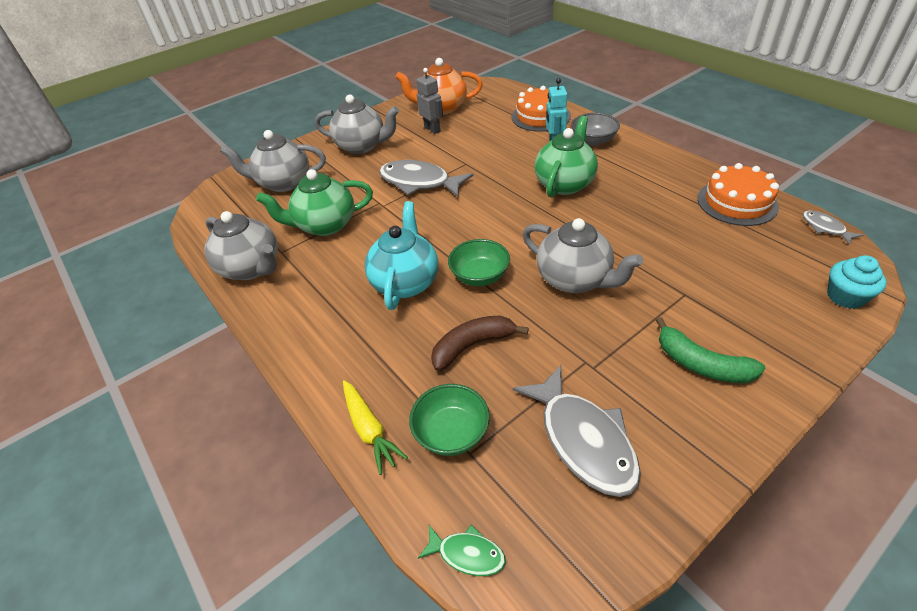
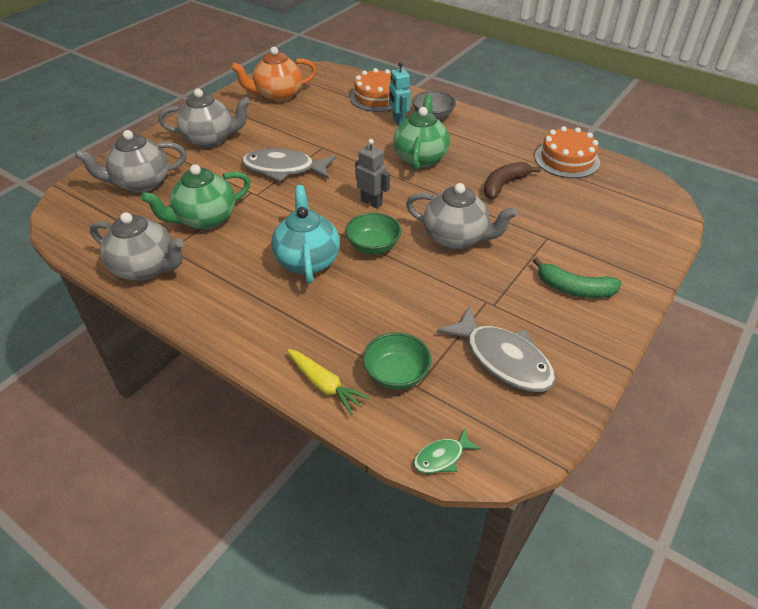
camera: 20 degrees left, 0 degrees up
grey robot [416,68,443,134] -> grey robot moved to [355,139,390,209]
green fish [418,525,506,576] -> green fish turned 150 degrees clockwise [413,429,481,473]
brown banana [431,316,529,371] -> brown banana moved to [484,162,541,199]
grey fish [803,210,863,245] -> none
turquoise cupcake [827,255,887,309] -> none

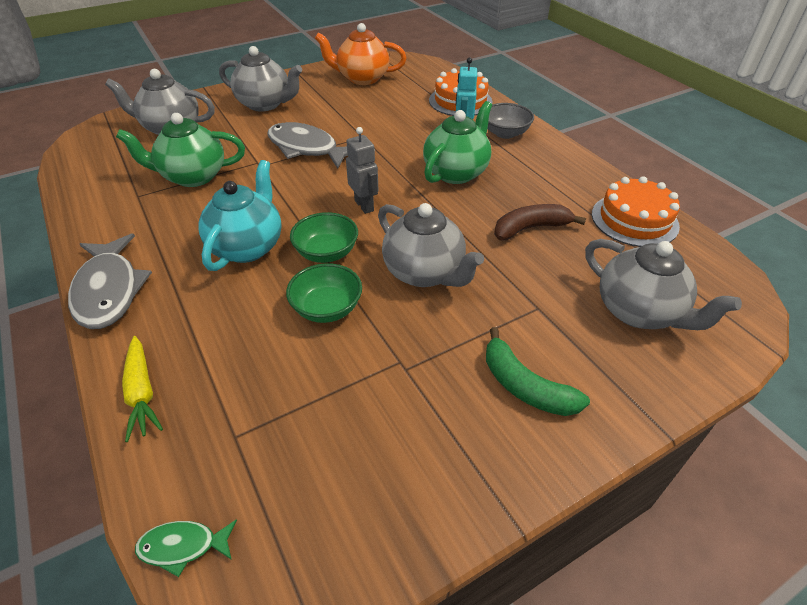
camera: 25 degrees right, 0 degrees up
grey teapot [90,212,184,281] -> grey teapot moved to [585,239,742,330]
green bowl [363,332,431,390] -> green bowl moved to [286,263,362,323]
grey fish [437,305,556,392] -> grey fish moved to [68,233,152,329]

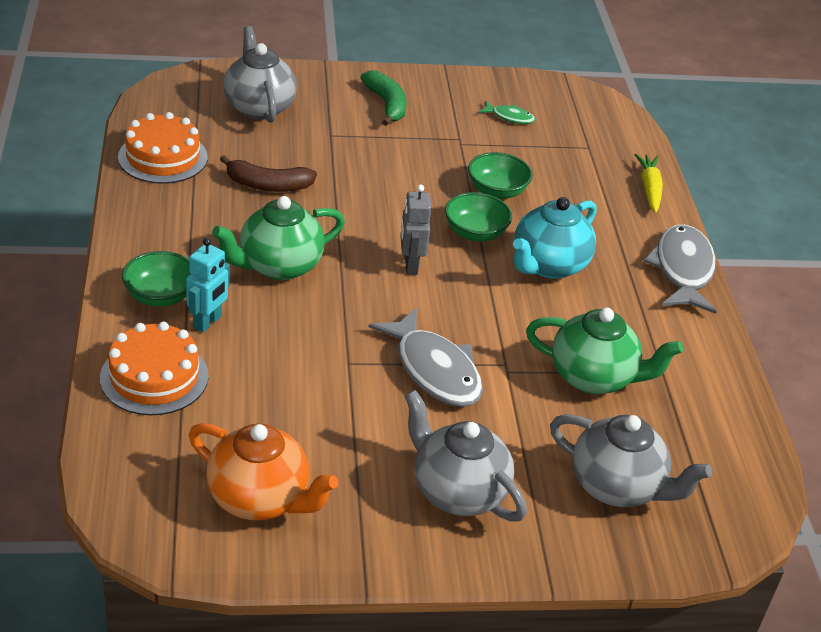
camera: 160 degrees left, 5 degrees down
green fish [135,519,237,577] -> green fish moved to [479,101,535,124]
grey teapot [378,203,484,287] -> none
grey bowl [488,103,534,139] -> green bowl [122,251,190,307]

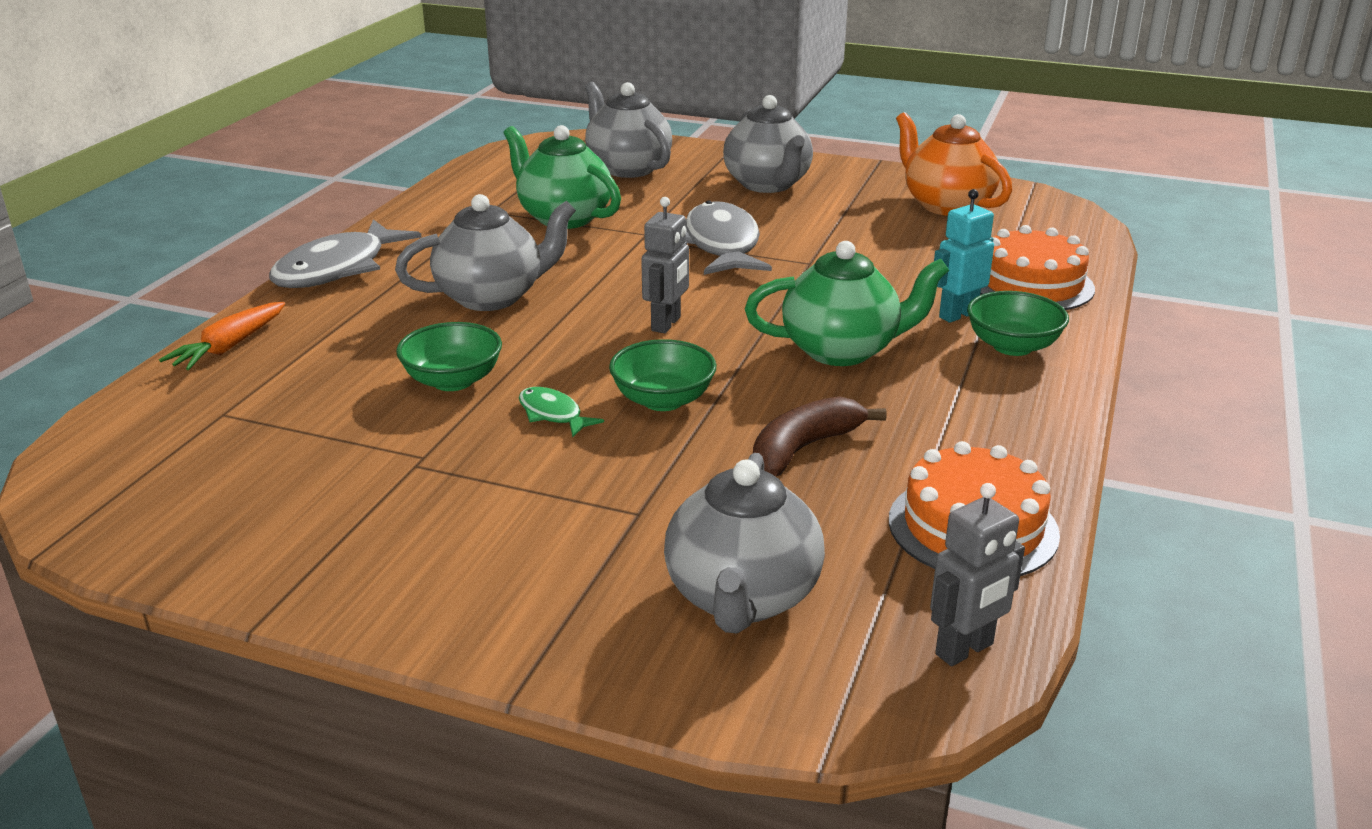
camera: 150 degrees left, 10 degrees down
brown banana [220,155,317,192] -> brown banana turned 75 degrees counterclockwise [753,396,887,476]
green banana [360,70,406,126] -> none
green bowl [445,192,512,242] -> green bowl moved to [609,339,716,411]
green fish [479,101,535,124] -> green fish moved to [519,387,604,437]
turquoise teapot [513,197,597,279] -> grey teapot [395,194,576,311]
yellow carrot [634,154,663,213] -> orange carrot [159,302,285,370]
none -> grey robot [930,483,1025,666]

